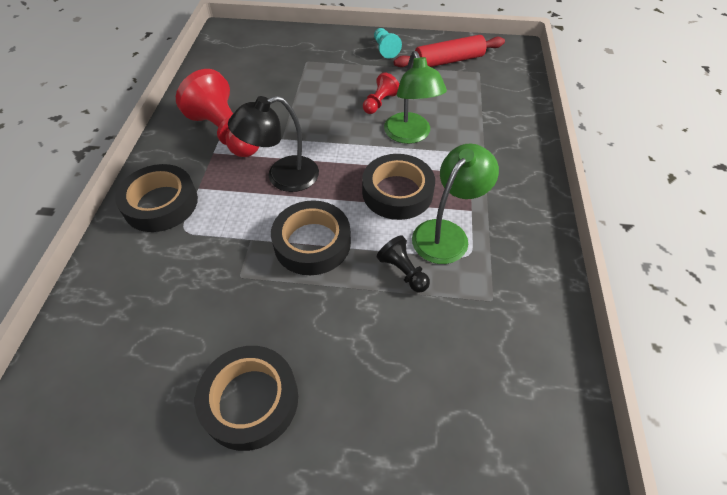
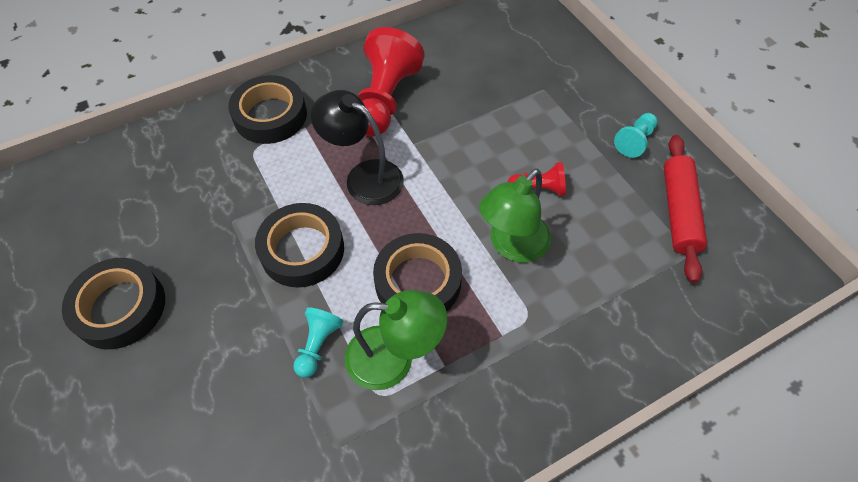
camera: 55 degrees right, 5 degrees up
black pawn [377,235,430,293] -> turquoise pawn [293,307,343,378]
red rolling pin [394,35,505,67] -> red rolling pin turned 60 degrees clockwise [664,135,707,283]

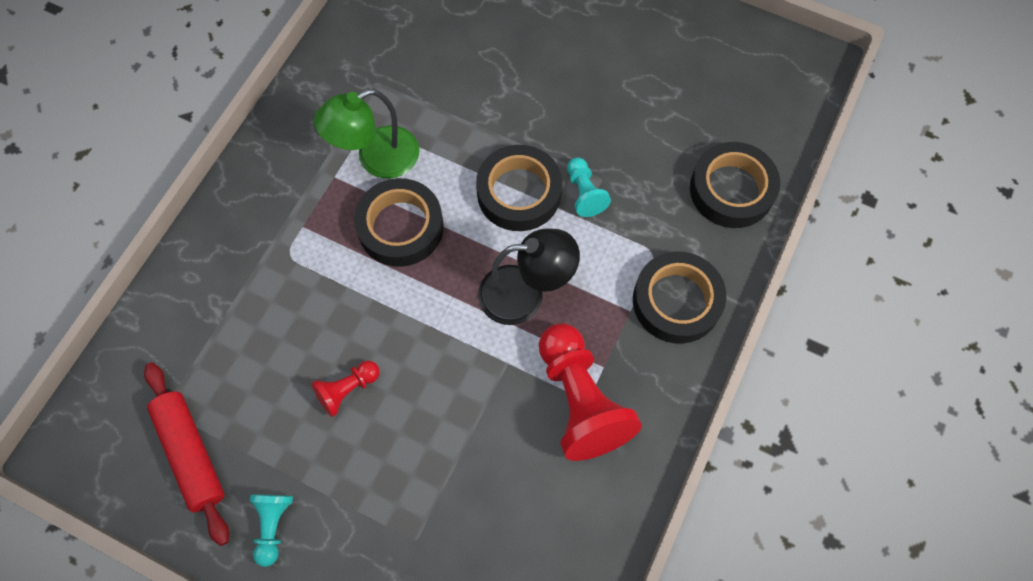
camera: 145 degrees right, 10 degrees up
black tape [62,258,165,349] -> black tape moved to [690,142,780,228]
turquoise pawn [293,307,343,378] -> turquoise pawn moved to [567,157,611,217]
green lamp [479,168,551,262] -> none

